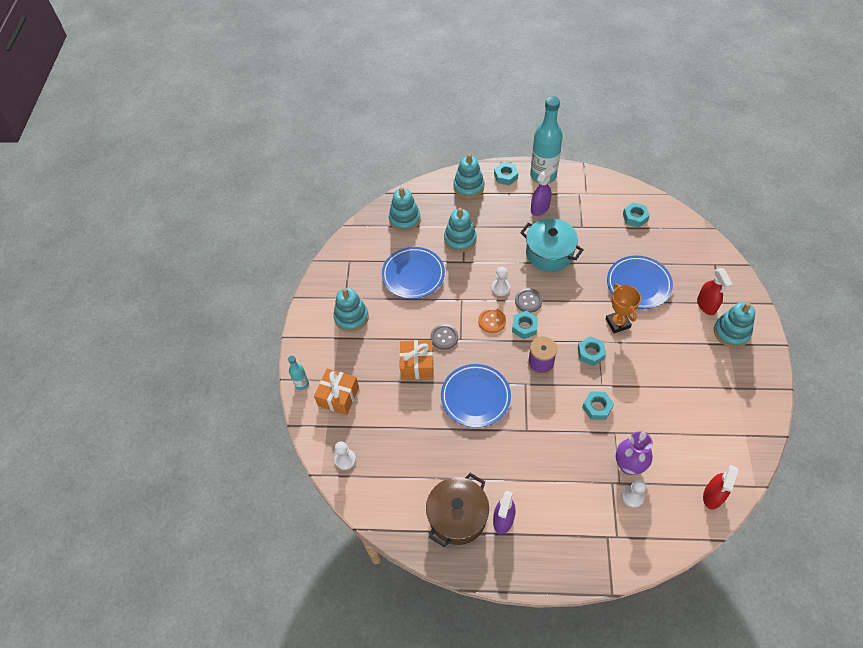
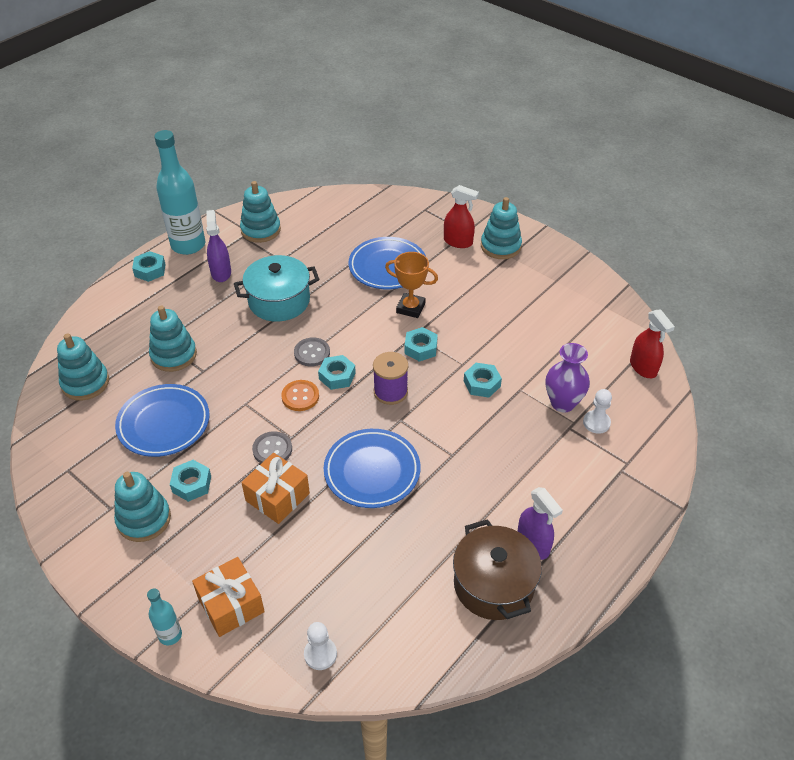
camera: 55 degrees left, 10 degrees down
turquoise stacking toy [453,154,485,199] -> turquoise stacking toy moved to [240,181,281,243]
white pawn [491,267,510,296] -> none
turquoise nut [623,202,650,228] -> turquoise nut moved to [170,460,211,502]

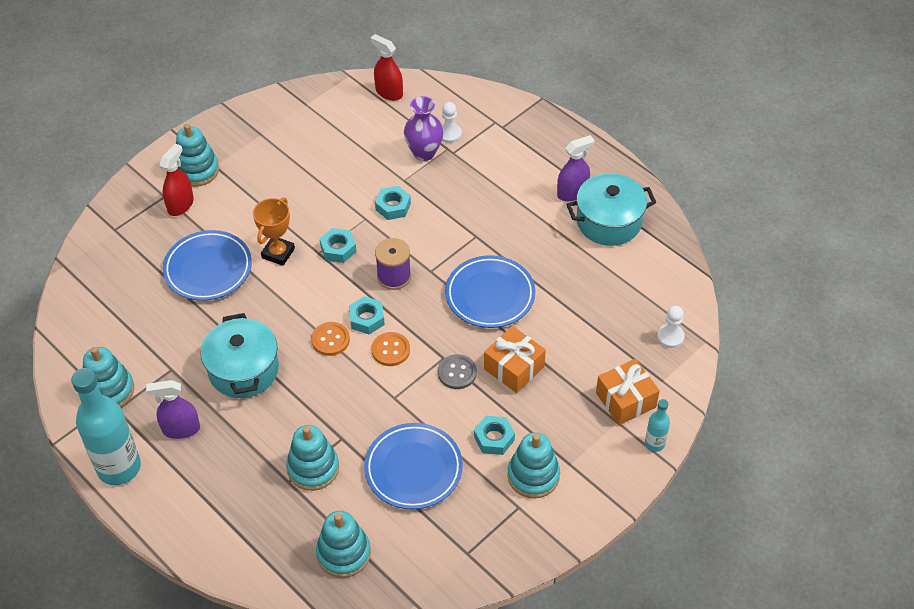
camera: 85 degrees left, 5 degrees up
turquoise nut [132,251,166,282] -> none
grey button [294,337,330,367] -> orange button [311,322,350,356]
brown pot [453,519,542,620] -> turquoise pot [566,173,656,246]
red spray bottle [630,309,675,378] -> red spray bottle turned 120 degrees counterclockwise [370,34,403,101]

